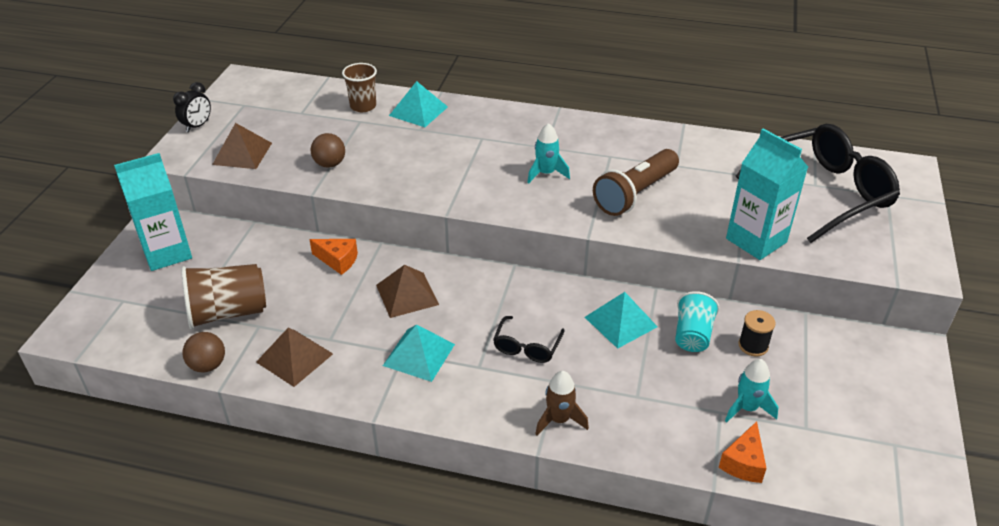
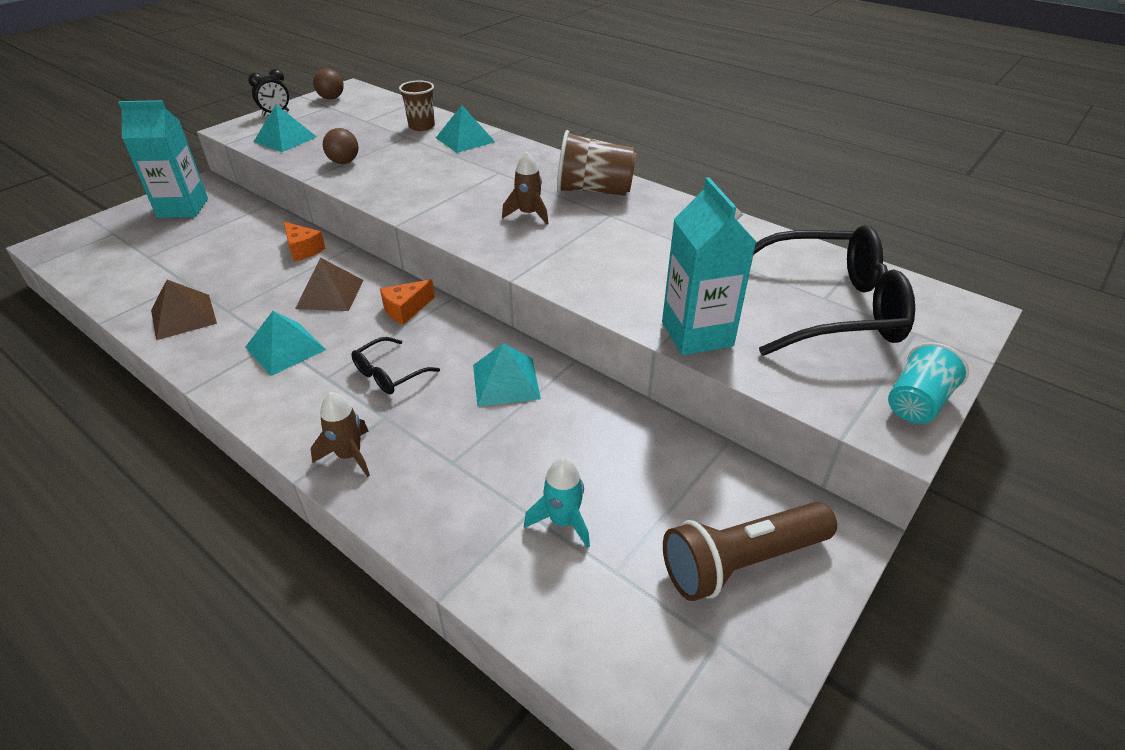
camera: 25 degrees right, 0 degrees up
brown cup [181,264,266,329] -> brown cup moved to [557,130,636,196]
brown ball [182,332,225,373] -> brown ball moved to [313,68,344,99]
brown pyramid [212,123,272,169] -> turquoise pyramid [253,105,317,152]
turquoise rocket [527,123,570,184] -> brown rocket [502,151,548,225]
brown flashlight [593,149,679,216] -> brown flashlight moved to [663,502,837,601]
turquoise cup [675,291,719,352] -> turquoise cup moved to [888,342,969,424]
orange cheese [718,421,767,483] -> orange cheese moved to [380,279,435,325]
black spool [738,310,776,357] -> none

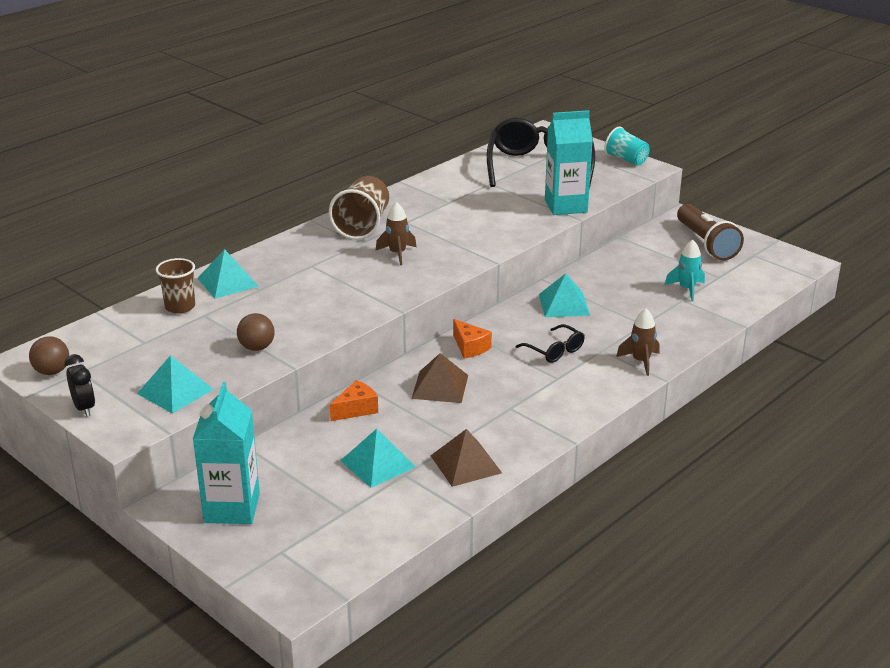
camera: 85 degrees left, 10 degrees down
turquoise pyramid [245,311,326,376] -> turquoise pyramid moved to [340,429,415,488]

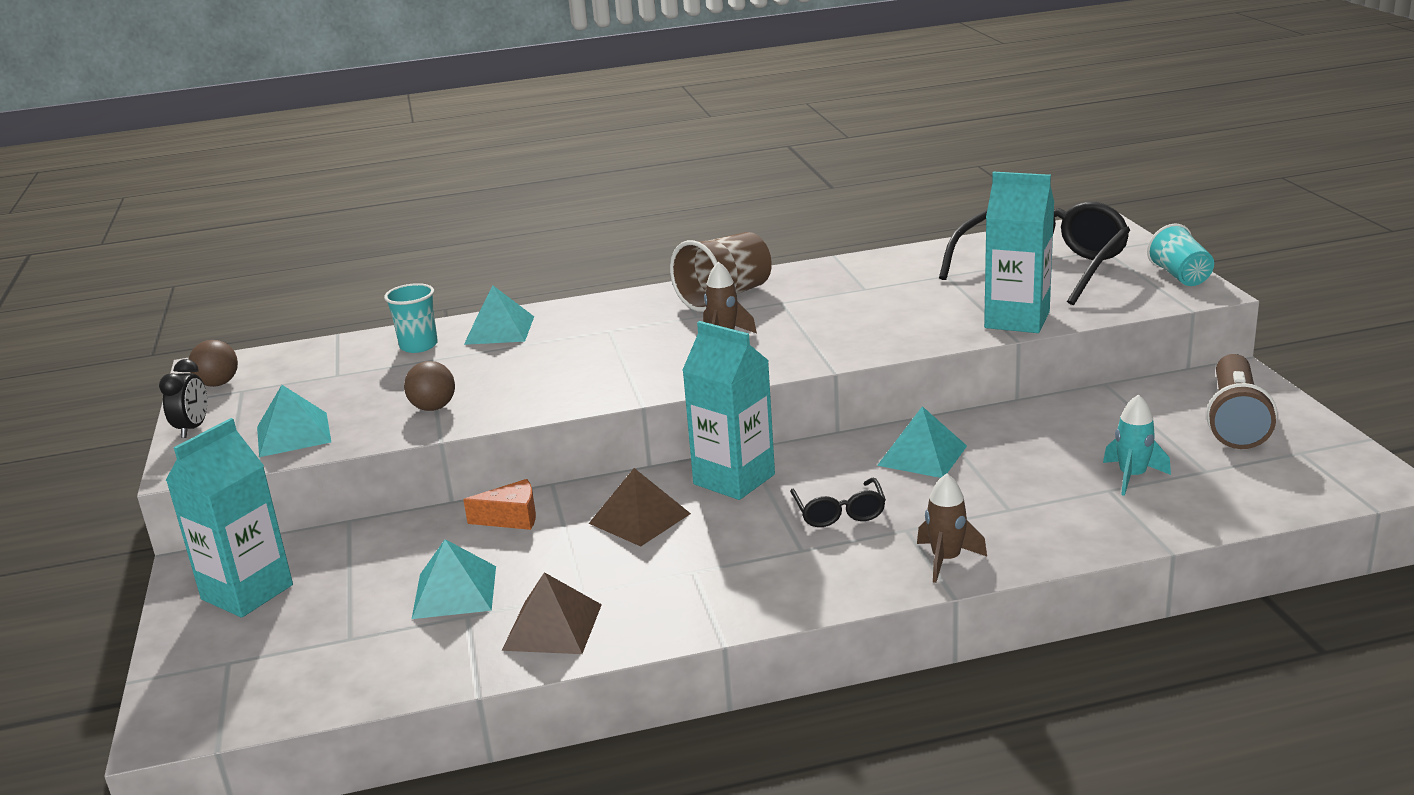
camera: 35 degrees right, 5 degrees down
brown cup [156,258,195,314] -> turquoise cup [384,283,438,353]
orange cheese [453,319,492,358] -> turquoise carton [682,321,775,500]

